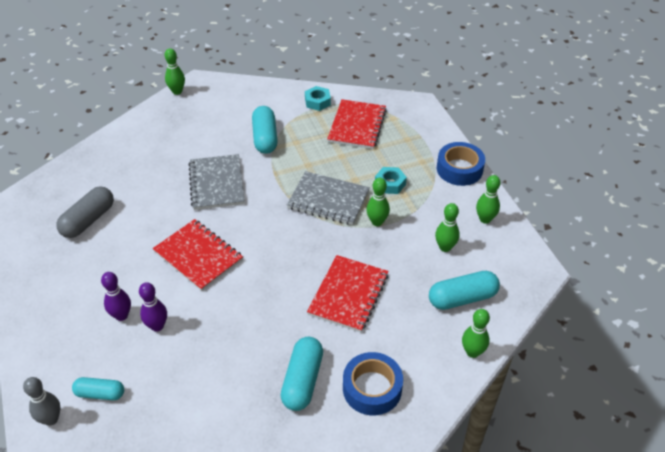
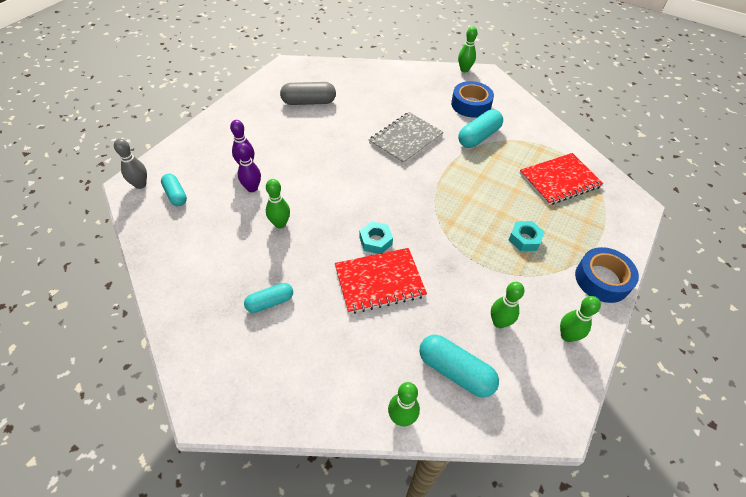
camera: 50 degrees right, 5 degrees up
red notebook [153,219,243,291] -> none
turquoise capsule [281,337,323,411] -> turquoise capsule [244,283,293,313], size x0.64
grey notebook [287,171,370,225] -> none
turquoise nut [305,86,331,111] -> turquoise nut moved to [360,221,393,254]
blue tape [343,352,403,415] -> blue tape moved to [451,81,494,118]
green bowling pin [366,178,390,226] -> green bowling pin moved to [266,179,290,228]

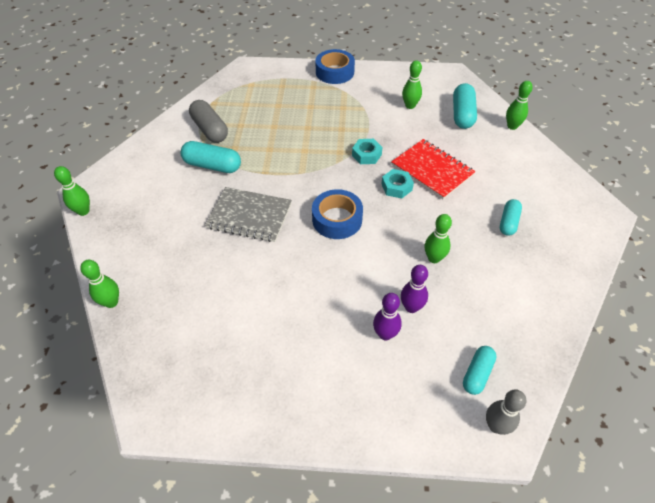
camera: 115 degrees left, 0 degrees up
turquoise capsule [244,283,293,313] -> turquoise capsule turned 75 degrees clockwise [500,199,522,236]
grey capsule [280,82,336,105] -> grey capsule moved to [189,100,228,143]
blue tape [451,81,494,118] -> blue tape moved to [312,189,363,239]
turquoise nut [509,221,544,251] -> turquoise nut moved to [352,139,383,164]
red notebook [520,153,603,205] -> none
green bowling pin [560,296,601,342] -> green bowling pin moved to [80,260,119,308]

